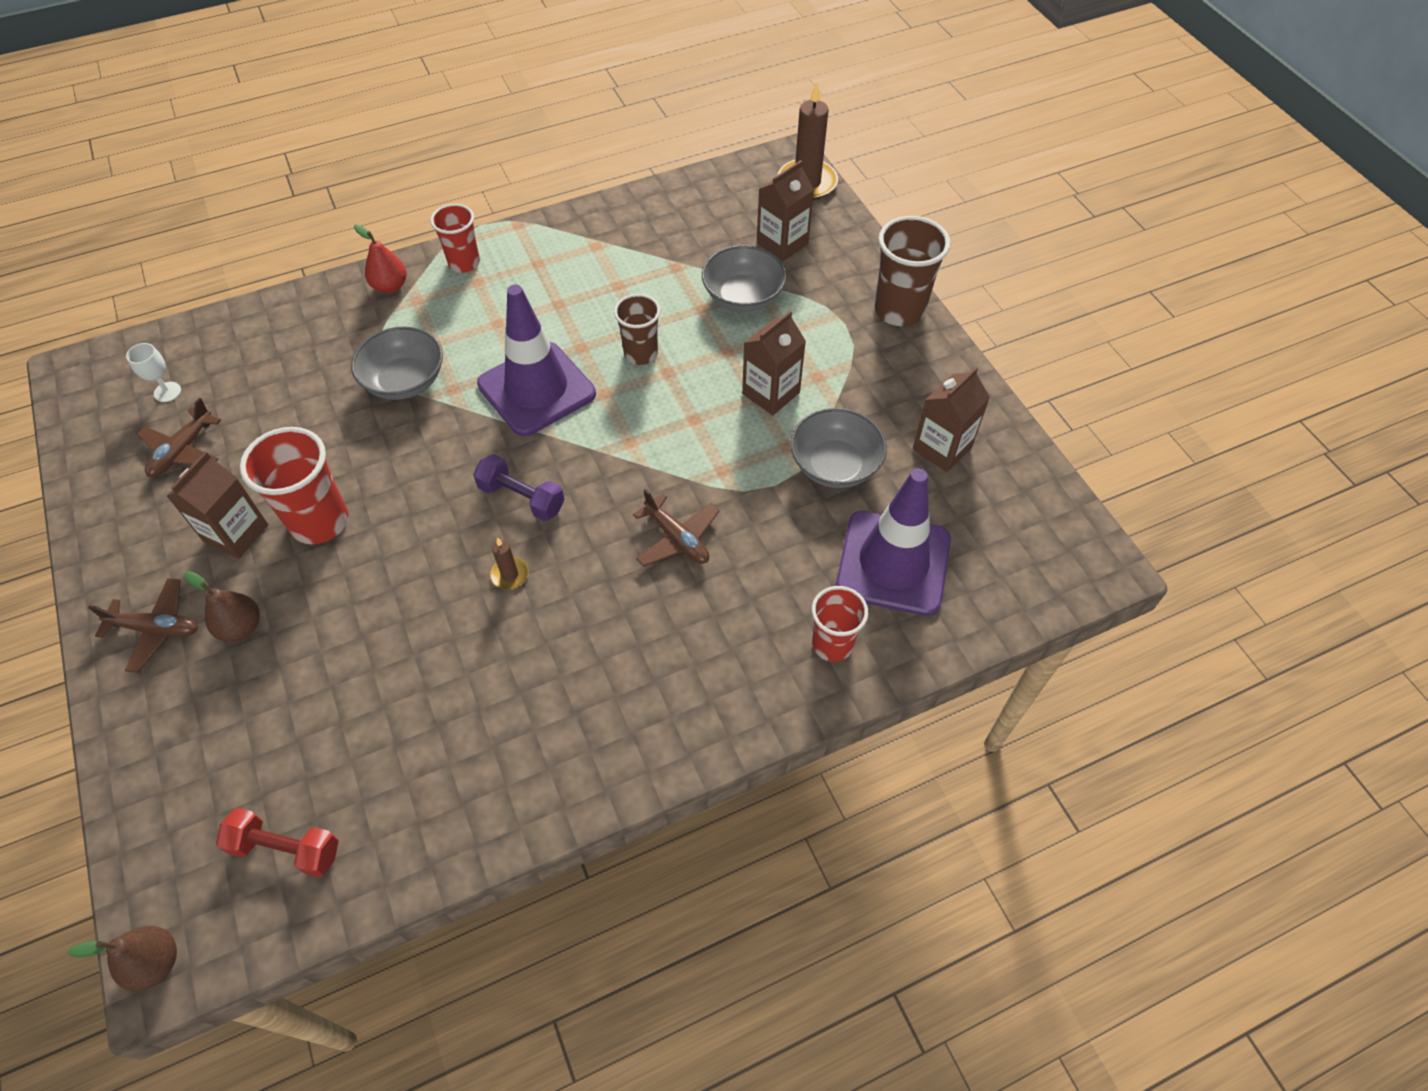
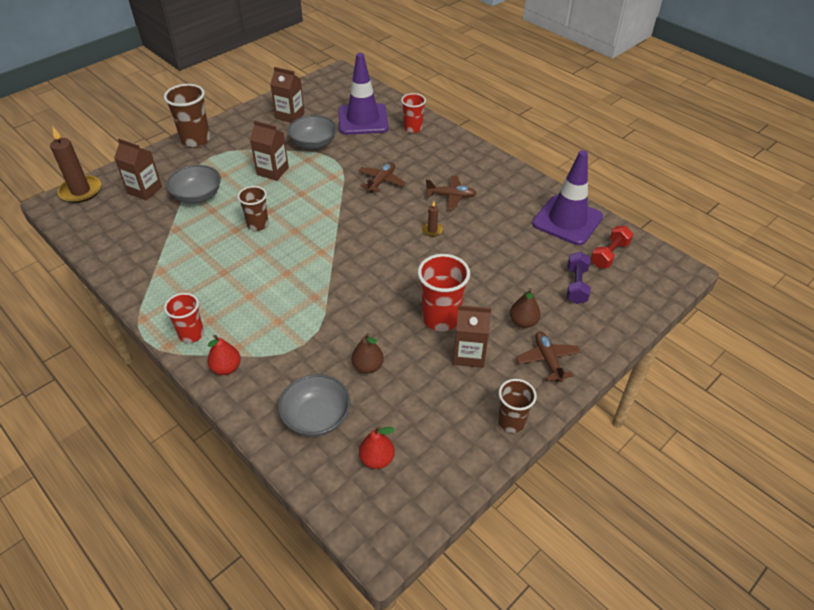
camera: 110 degrees left, 10 degrees down
brown pear [67,926,177,991] -> brown pear moved to [352,333,384,374]
white goblet [126,343,181,402] -> red pear [359,426,395,469]
brown plane [137,398,221,477] -> brown plane moved to [426,175,476,210]
red dumbbell [216,808,339,877] -> red dumbbell turned 45 degrees clockwise [591,226,633,268]
grey bowl [351,326,443,400] -> grey bowl moved to [278,374,351,437]
purple dumbbell [473,454,565,521] -> purple dumbbell moved to [567,252,590,304]
purple traffic cone [477,285,596,436] -> purple traffic cone moved to [532,150,603,245]
none -> brown cup [498,379,537,433]

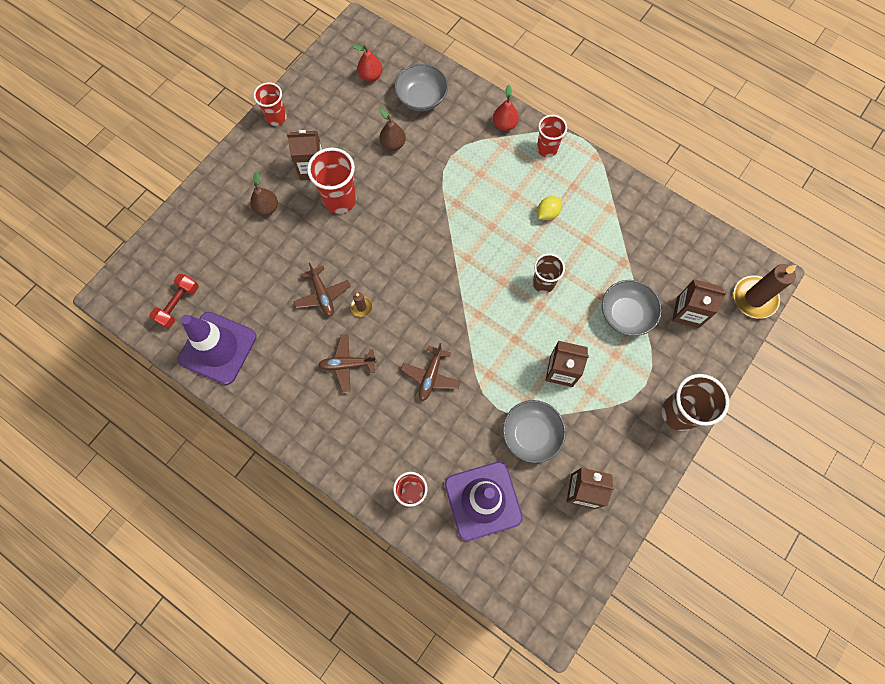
camera: 170 degrees right, 25 degrees up
brown cup [498,379,537,433] -> red cup [254,82,287,126]
brown plane [516,331,581,382] -> brown plane moved to [293,263,351,316]
purple dumbbell [567,252,590,304] -> none
none -> yellow lemon [538,196,562,220]

